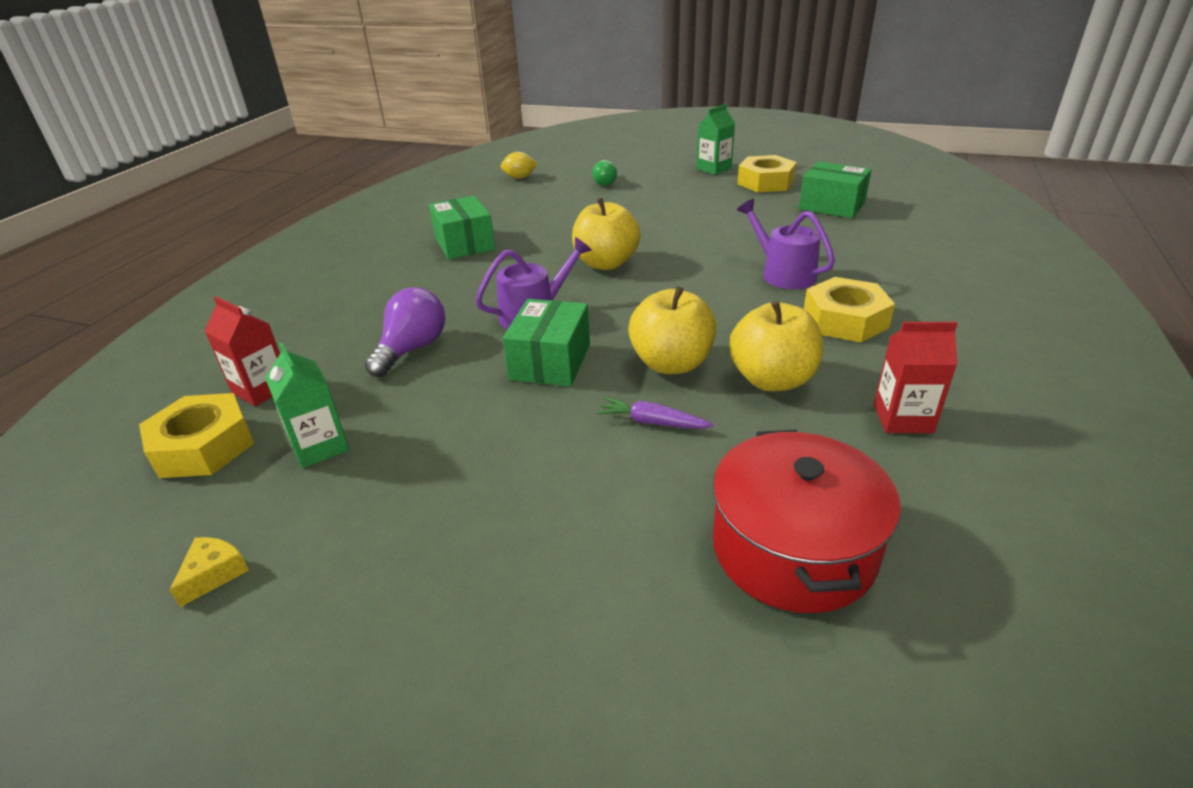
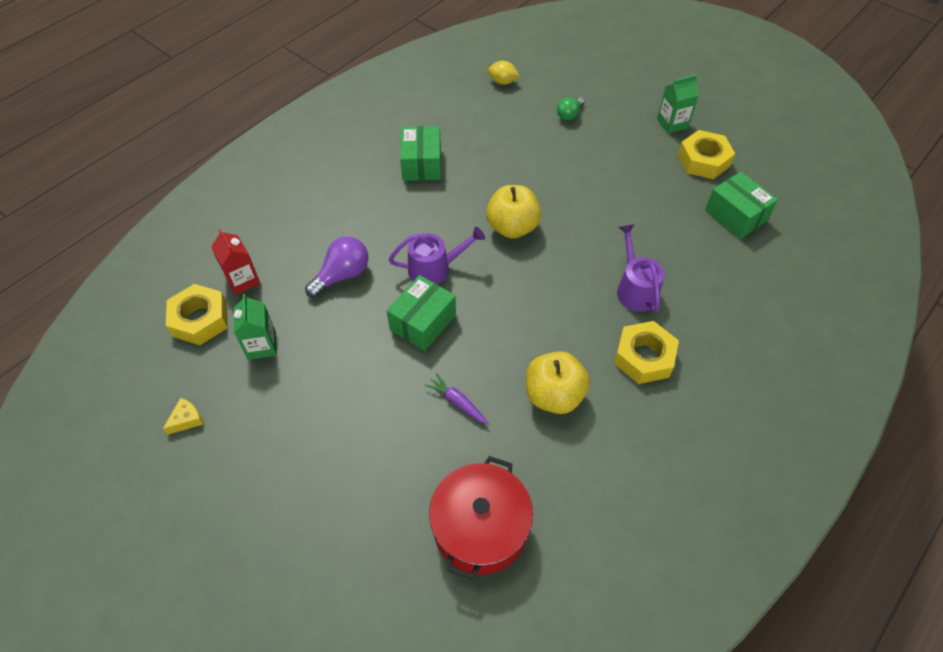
camera: 20 degrees right, 20 degrees up
yellow apple [628,286,717,374] -> none
red carton [874,322,958,433] -> none

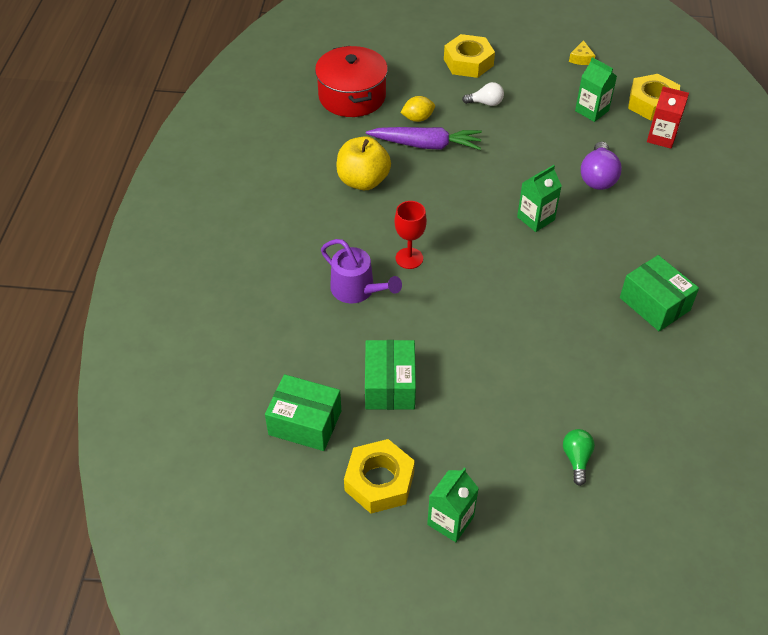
camera: 145 degrees right, 5 degrees down
green box [386,275,456,351] -> green box moved to [365,340,416,410]
purple watering can [389,226,485,285] -> green carton [517,165,562,232]
purple carrot [425,373,489,424] -> purple carrot [366,127,482,150], size x1.82
yellow apple [486,185,541,238] -> none
yellow lemon [488,61,519,85] -> yellow lemon moved to [400,96,435,122]
yellow nut [614,321,679,384] -> yellow nut moved to [444,34,495,78]
none -> red goblet [394,201,427,269]
none -> white light bulb [462,82,504,106]

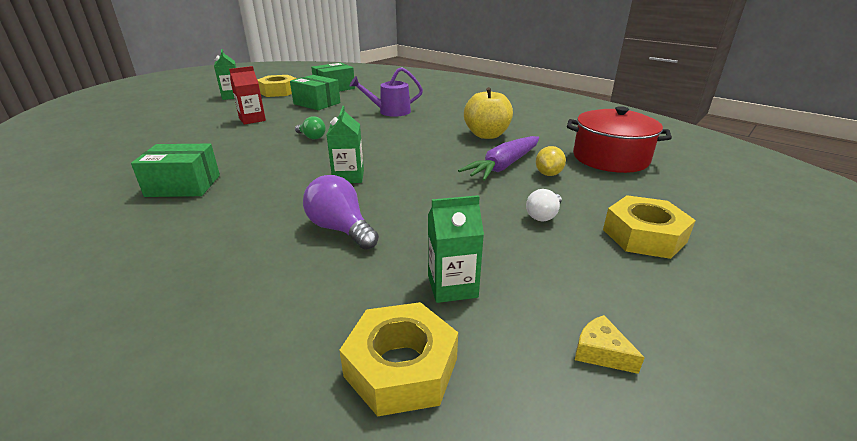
camera: 125 degrees right, 20 degrees down
red goblet [394,201,427,269] -> none
green light bulb [563,429,595,486] -> green light bulb moved to [295,116,326,140]
red carton [647,86,689,149] -> red carton moved to [229,66,266,125]

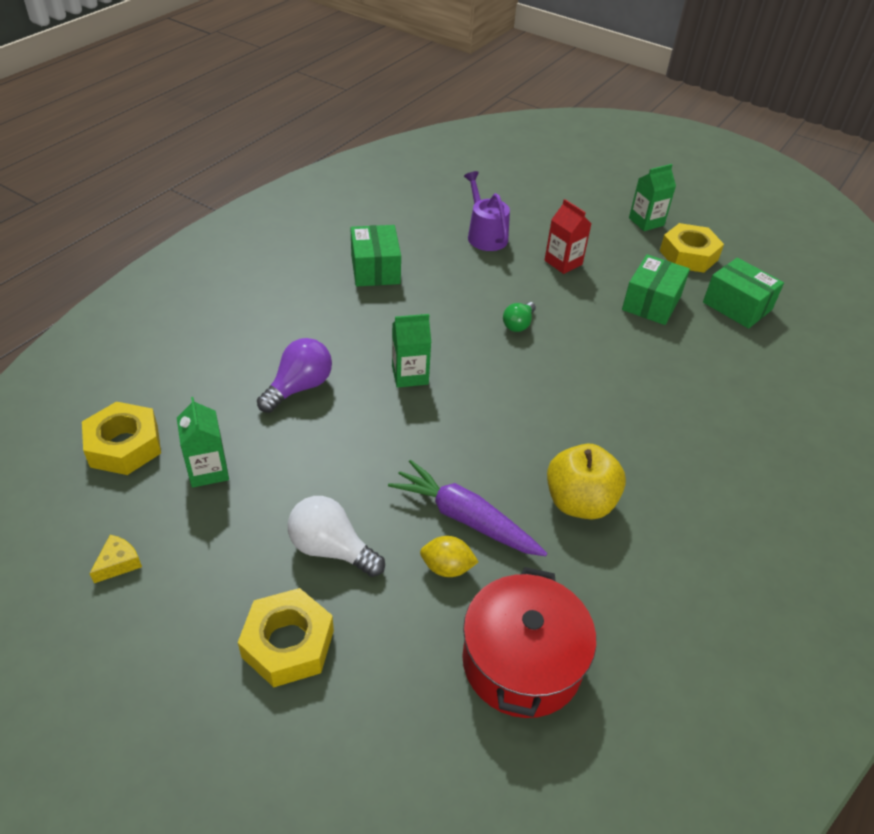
camera: 80 degrees right, 15 degrees up
purple watering can [350,67,423,117] -> purple watering can moved to [464,171,510,251]
white light bulb [526,189,562,221] -> white light bulb [288,496,385,577], size x1.60

